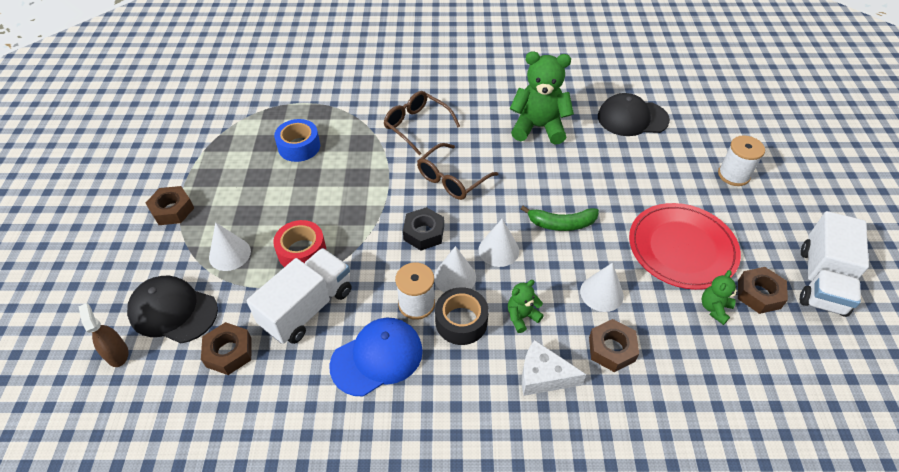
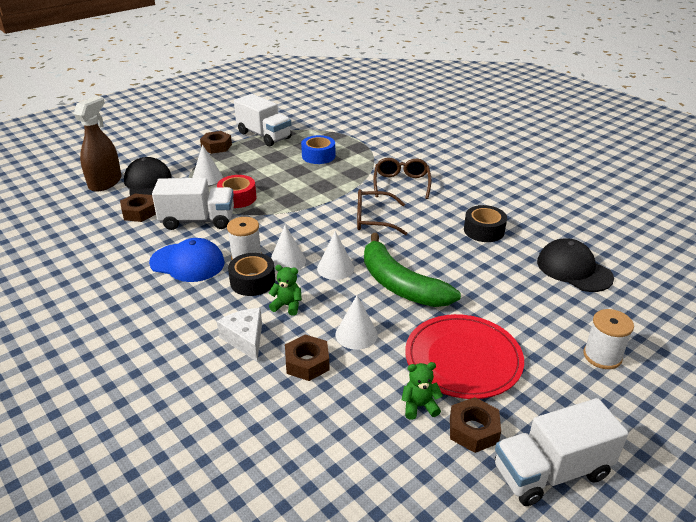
camera: 50 degrees right, 15 degrees down
brown spray bottle [78,303,128,367] -> brown spray bottle [74,96,121,192], size x1.81
black nut [403,207,444,250] -> none
green teddy bear [510,51,574,145] -> black tape [464,205,507,242]
green banana [521,206,599,231] -> green banana [364,233,461,307], size x1.74
none -> white truck [234,94,292,146]

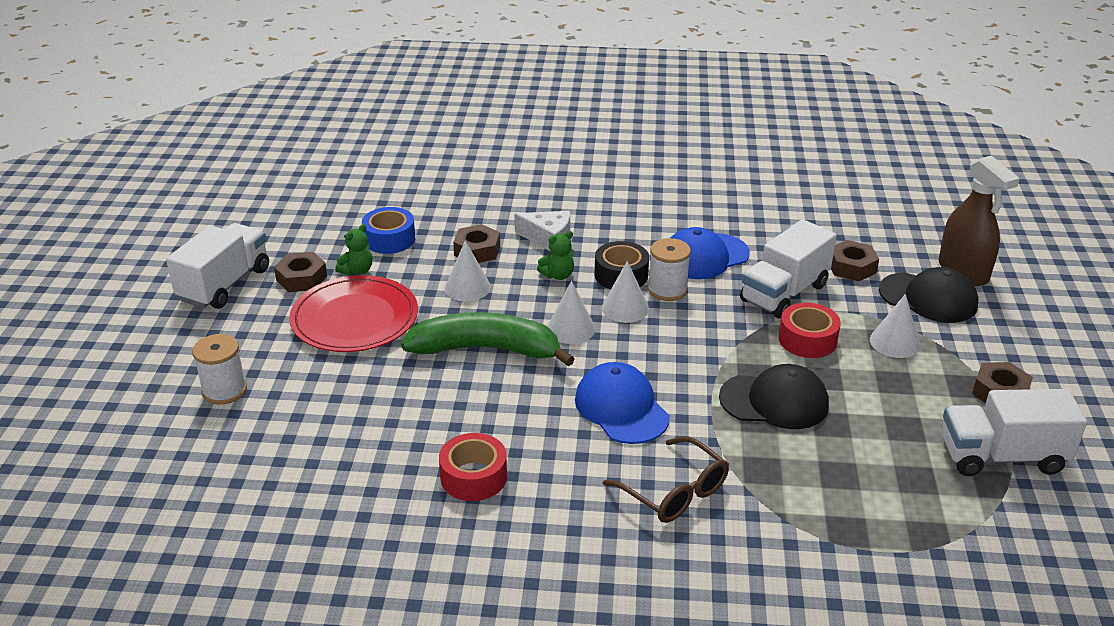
camera: 135 degrees right, 0 degrees up
blue tape [301,135,335,164] -> blue tape moved to [362,207,415,254]
brown glasses [357,189,407,235] -> blue cap [575,362,670,444]
black tape [464,205,507,242] -> red tape [439,433,507,501]
black cap [537,238,614,292] -> black cap moved to [719,364,829,429]

